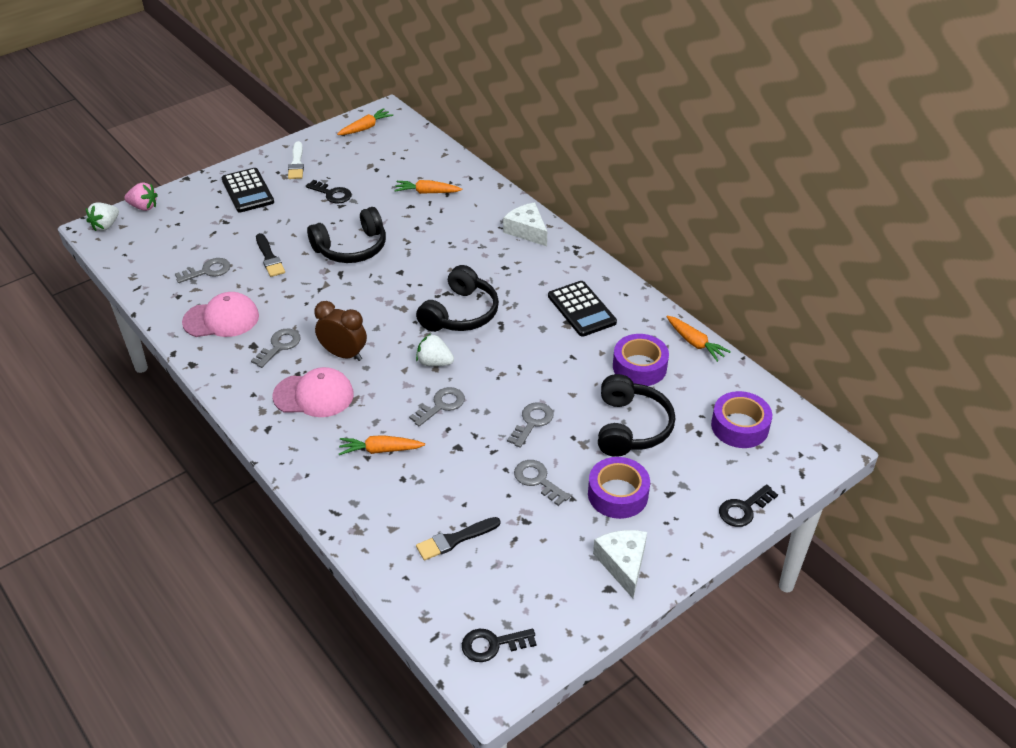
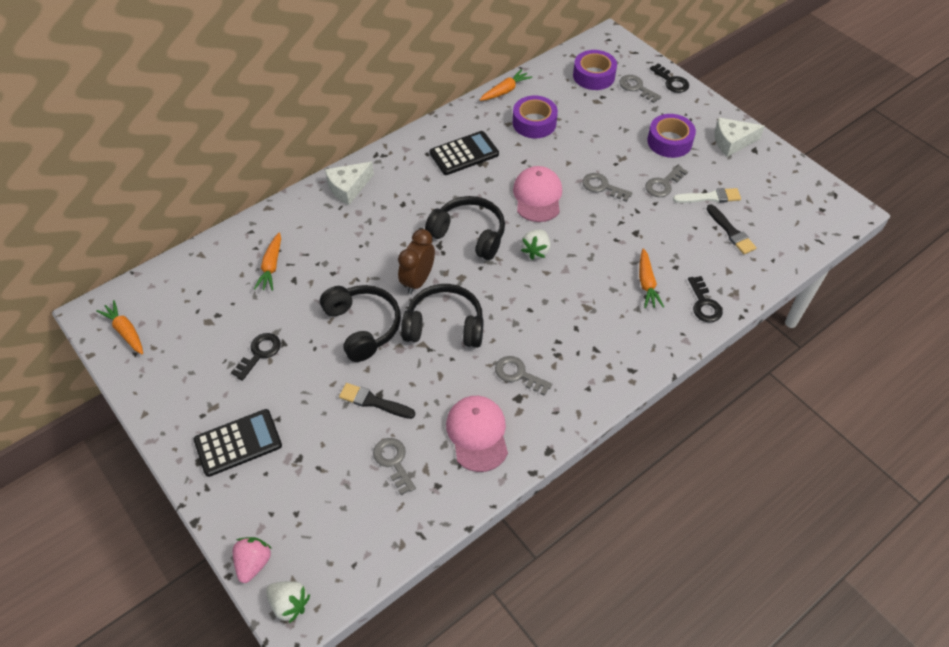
camera: 90 degrees left, 10 degrees up
black brush [256,233,285,277] -> black brush turned 135 degrees counterclockwise [339,383,415,419]
pink cap [272,367,354,417] -> pink cap moved to [513,166,562,222]
white brush [288,141,304,179] -> white brush moved to [673,188,741,203]
brown clock [314,301,367,361] -> brown clock moved to [398,229,435,294]
grey key [409,387,465,426] -> grey key moved to [619,75,662,103]
black key [462,629,536,662] -> black key moved to [688,276,723,322]
black headphones [598,374,675,457] -> black headphones moved to [401,284,484,348]

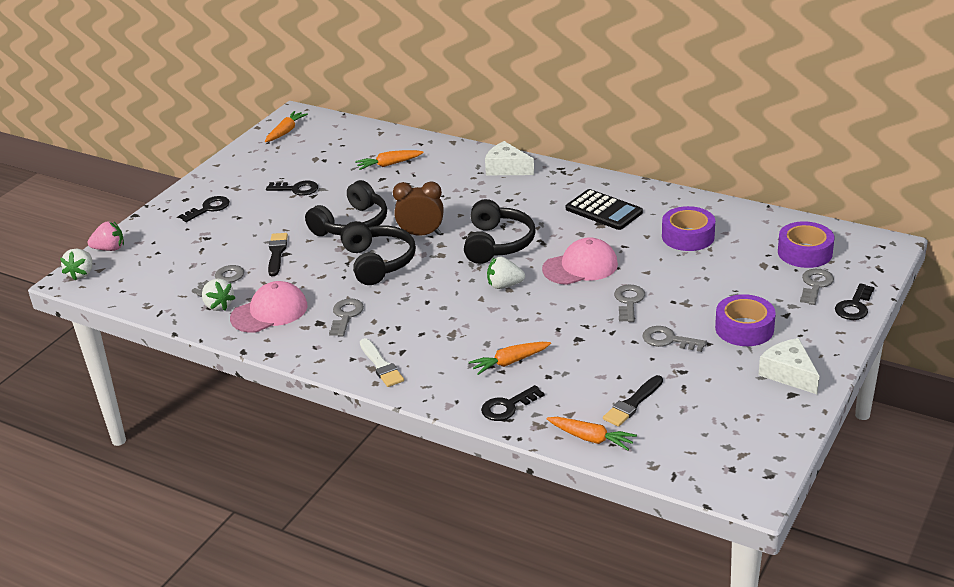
camera: 70 degrees right, 20 degrees down
black calculator [194,409,282,477] -> black key [179,196,230,222]
orange carrot [480,69,532,101] -> orange carrot moved to [547,417,637,451]
white brush [673,188,741,203] -> white brush moved to [360,338,404,387]
none -> white strawberry [202,279,235,311]

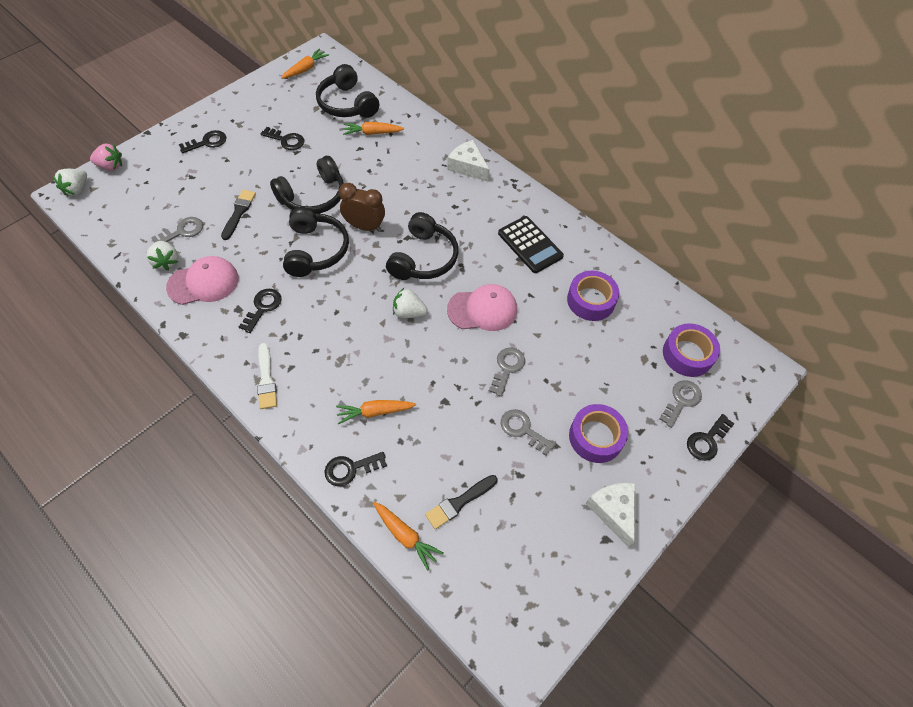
camera: 10 degrees right, 25 degrees up
grey key [329,298,364,336] -> black key [239,289,282,333]
none -> black headphones [316,64,379,118]

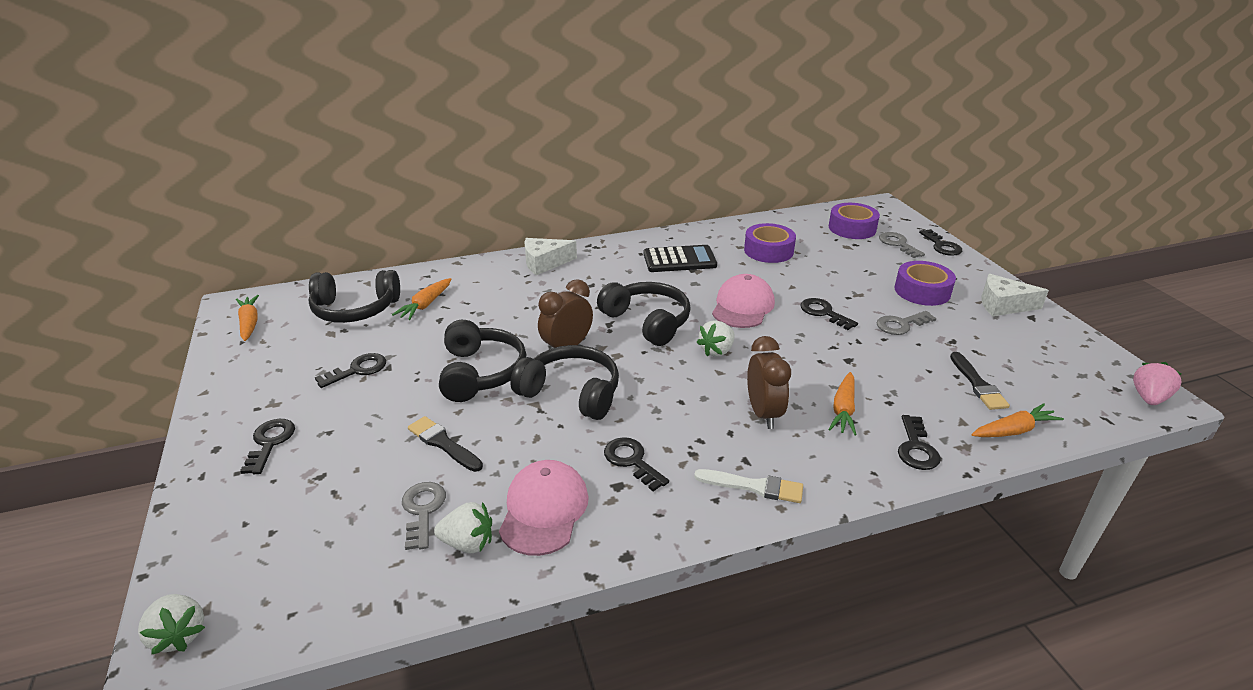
camera: 60 degrees left, 25 degrees down
pink strawberry [90,144,122,171] -> pink strawberry moved to [1133,362,1182,405]
grey key [489,347,525,397] -> black key [800,298,858,330]
none -> brown clock [747,336,791,429]

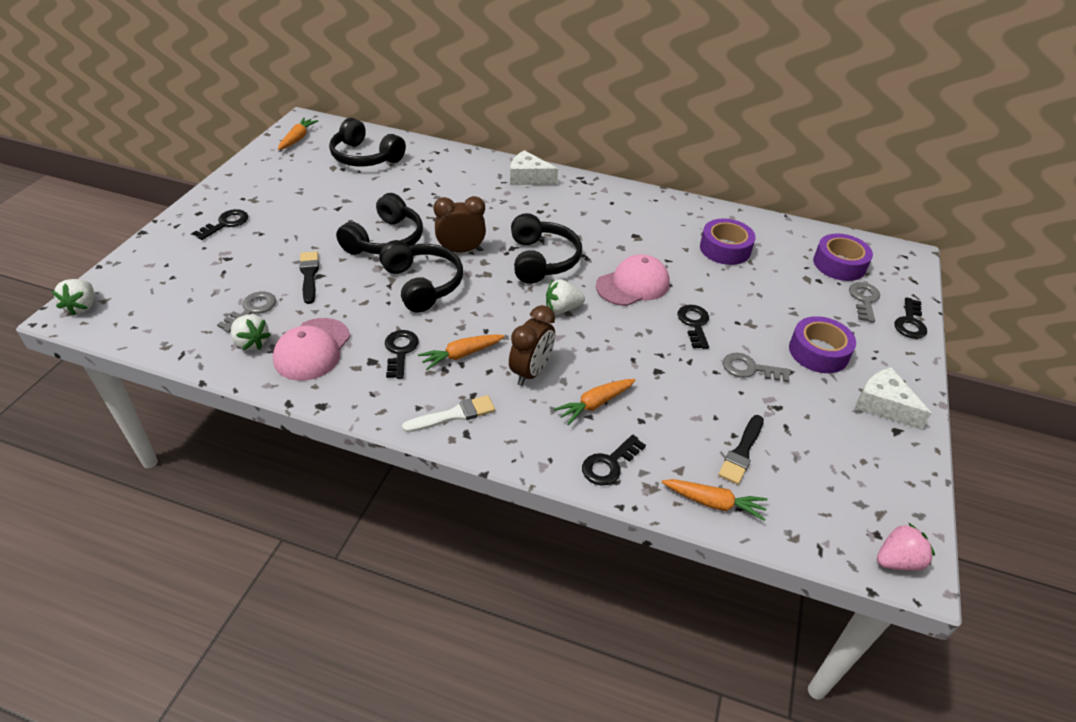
camera: 35 degrees right, 10 degrees up
black key [315,353,386,388] -> none
orange carrot [392,278,451,320] -> orange carrot moved to [418,334,505,370]
pink cap [499,460,589,556] -> pink cap turned 150 degrees clockwise [273,318,350,381]
black calculator [644,245,717,272] -> none
white brush [694,469,803,503] -> white brush turned 75 degrees counterclockwise [402,395,495,432]

